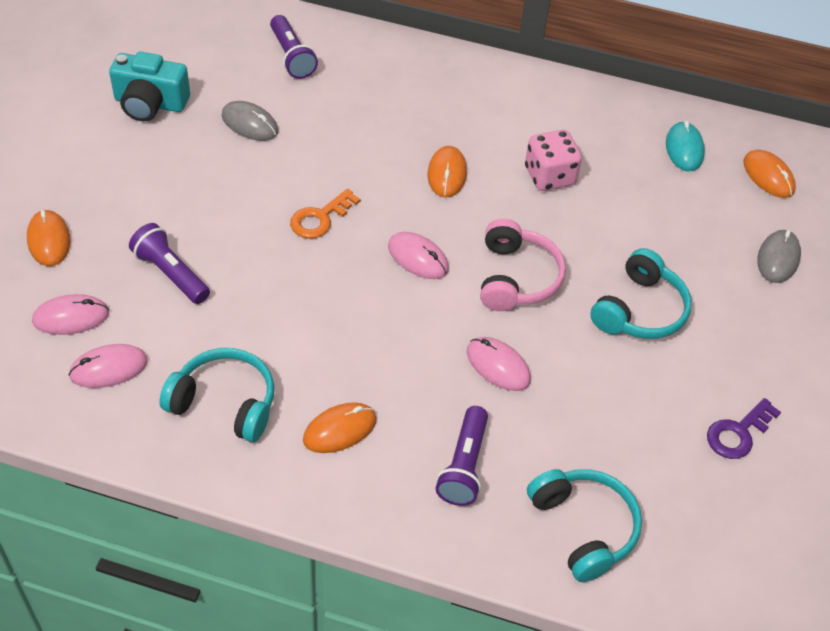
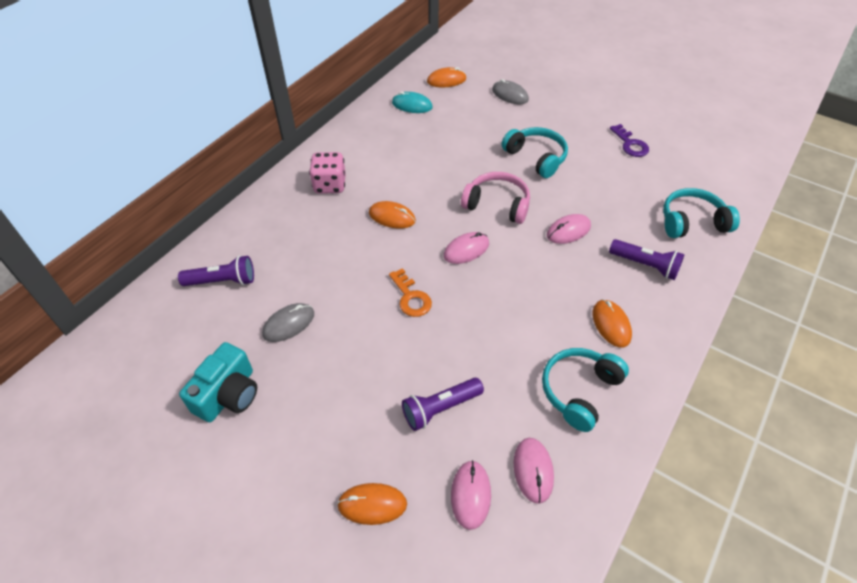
camera: 70 degrees left, 0 degrees up
pink dice [525,130,582,191] -> pink dice moved to [309,152,346,194]

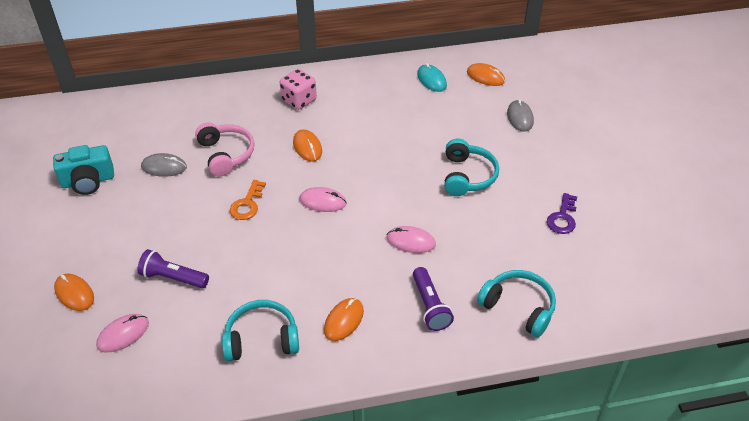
camera: 45 degrees right, 5 degrees down
purple flashlight [178,256,254,286] -> none
pink headphones [461,172,530,224] -> pink headphones moved to [195,122,255,176]
pink mouse [514,438,554,504] -> none

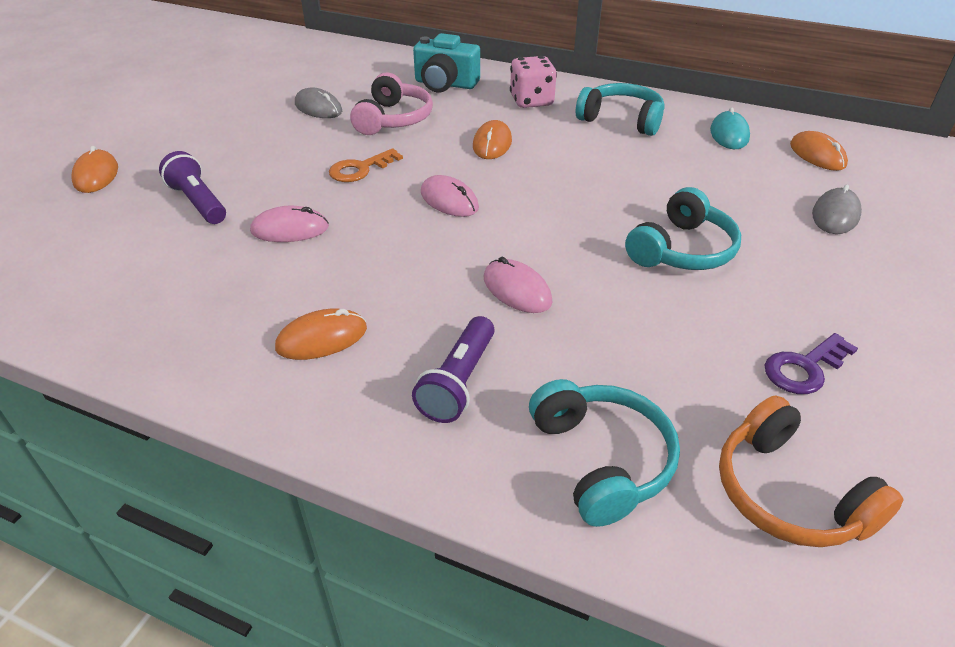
camera: 35 degrees right, 5 degrees down
turquoise camera [53,145,114,195] -> turquoise camera moved to [413,33,480,92]
pink mouse [96,314,149,353] -> pink mouse moved to [250,206,329,242]
turquoise headphones [222,300,299,361] -> turquoise headphones moved to [576,83,665,136]
none -> orange headphones [719,396,904,547]

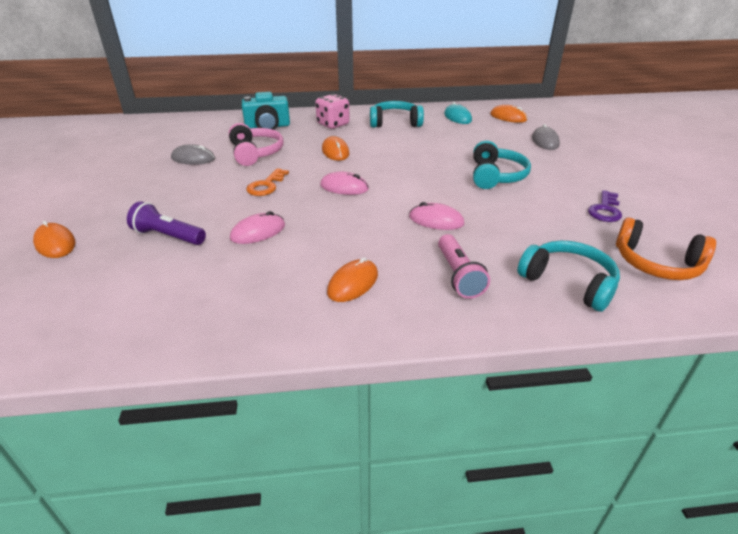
camera: 30 degrees left, 5 degrees down
purple flashlight [412,316,494,423] -> pink flashlight [438,234,490,299]

